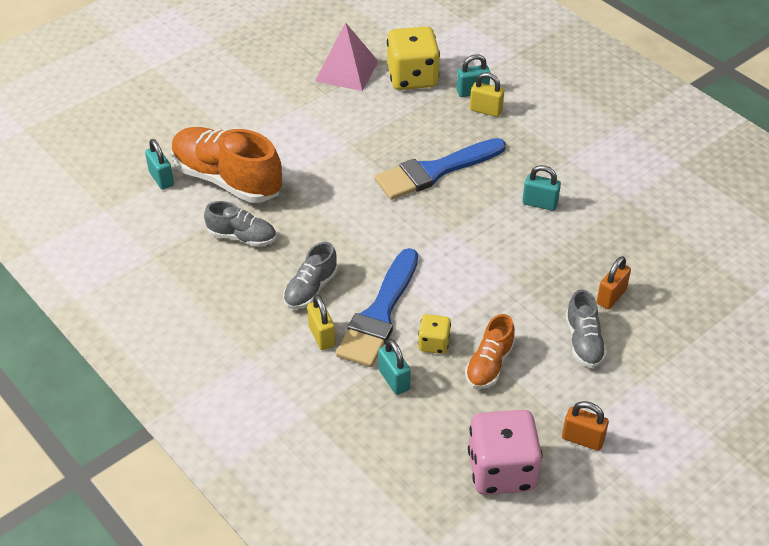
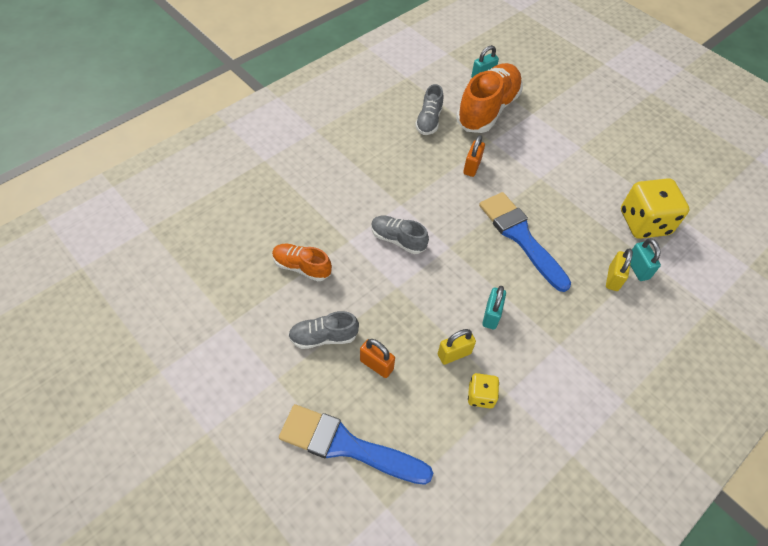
camera: 85 degrees right, 10 degrees up
grey shoe [283,242,338,309] -> grey shoe moved to [371,216,429,254]
yellow padlock [307,295,335,350] -> yellow padlock moved to [438,329,476,365]
pink pyramid [315,22,378,91] -> none
blue brush [336,248,418,367] -> blue brush moved to [279,404,433,485]
turquoise padlock [378,339,411,395] -> none
yellow dice [418,314,451,354] -> yellow dice moved to [468,373,499,408]
pink dice [468,410,542,495] -> none
orange padlock [562,401,609,451] -> orange padlock moved to [463,135,485,177]

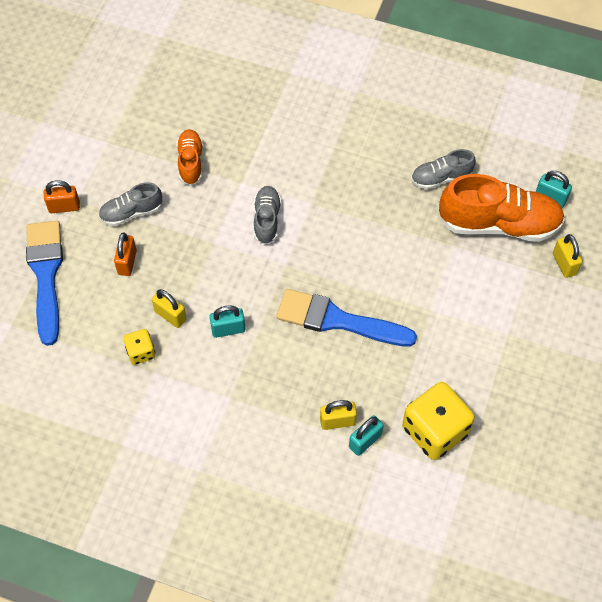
camera: 65 degrees right, 5 degrees up
grey shoe [288,311,359,349] -> grey shoe turned 75 degrees counterclockwise [99,182,162,226]
orange padlock [463,135,485,177] -> orange padlock moved to [44,180,80,213]
blue brush [479,192,571,292] -> blue brush turned 105 degrees counterclockwise [276,289,417,347]
none -> yellow padlock [553,234,582,278]

